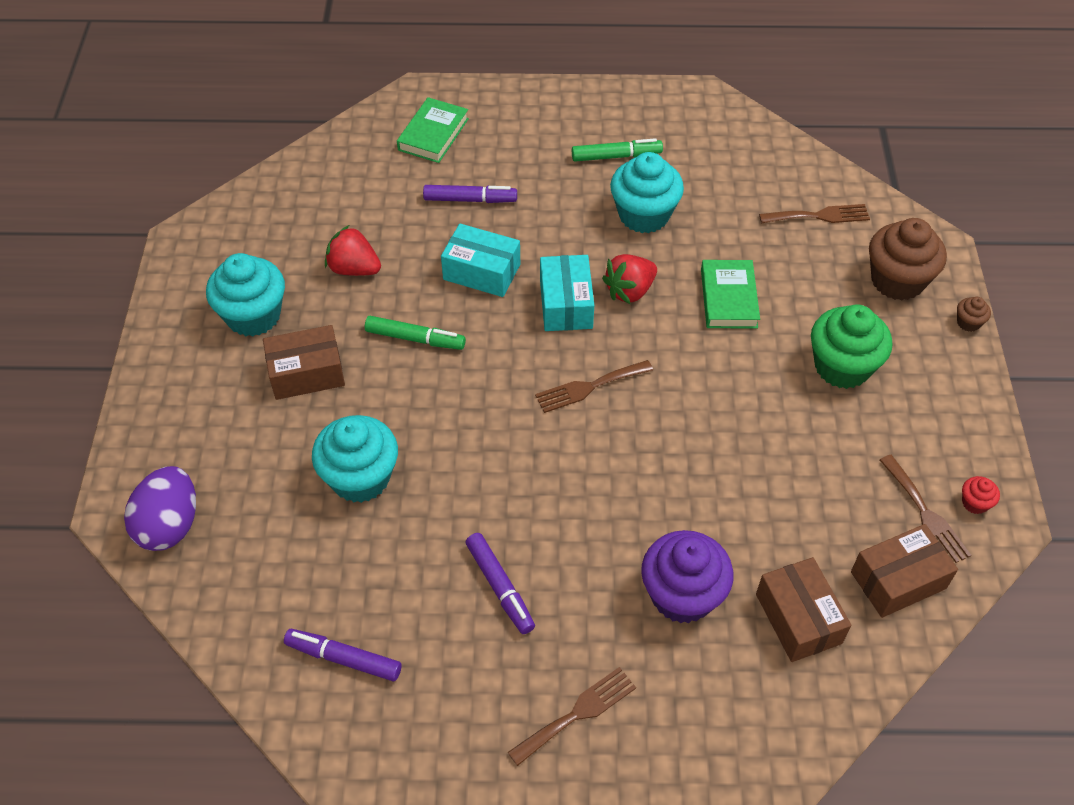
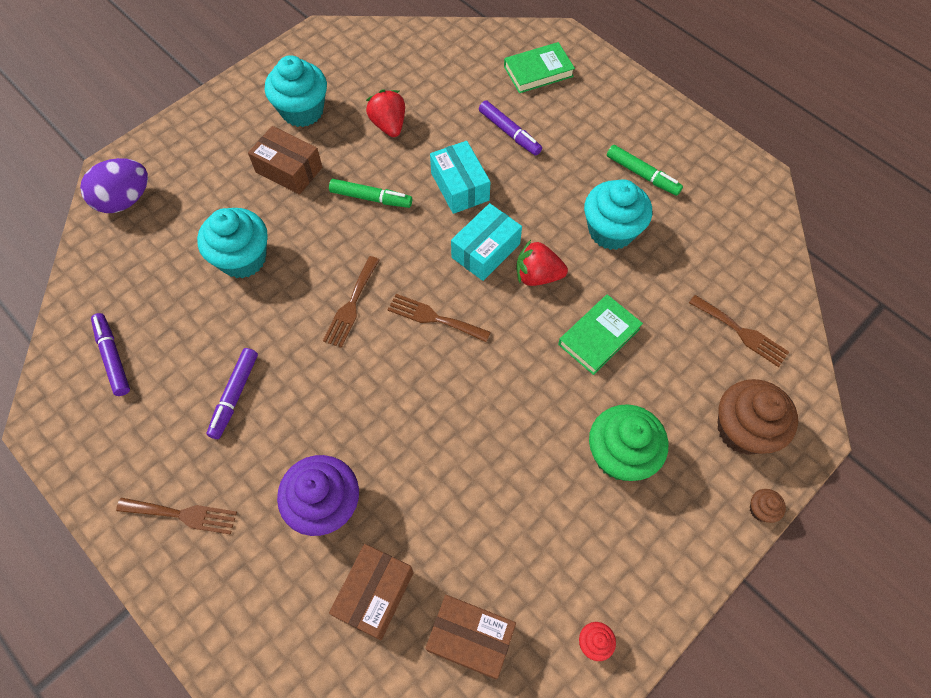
camera: 45 degrees right, 10 degrees up
green marker [365,316,466,350] -> green marker turned 45 degrees counterclockwise [329,179,412,208]
brown fork [880,455,971,563] -> brown fork moved to [323,256,380,348]

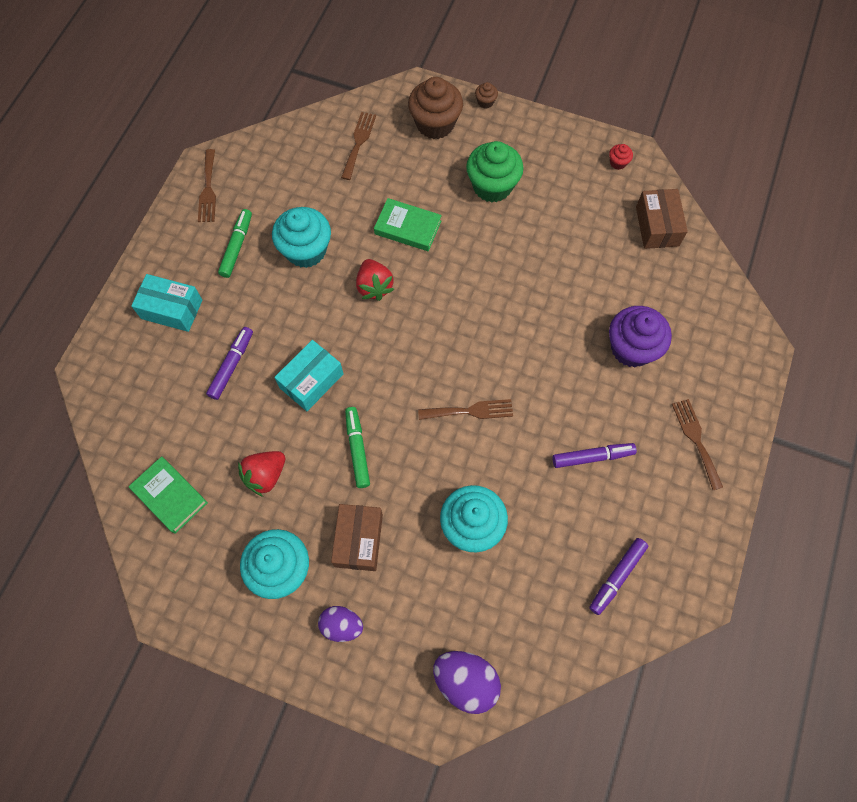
camera: 115 degrees left, 5 degrees up
brown box [329,544,414,640] -> none
brown fork [388,294,491,342] -> brown fork moved to [198,149,216,222]
turquoise box [451,203,522,281] -> turquoise box moved to [131,274,202,332]
green book [504,42,575,93] -> green book moved to [129,456,208,534]
none -> purple egg [318,606,363,642]

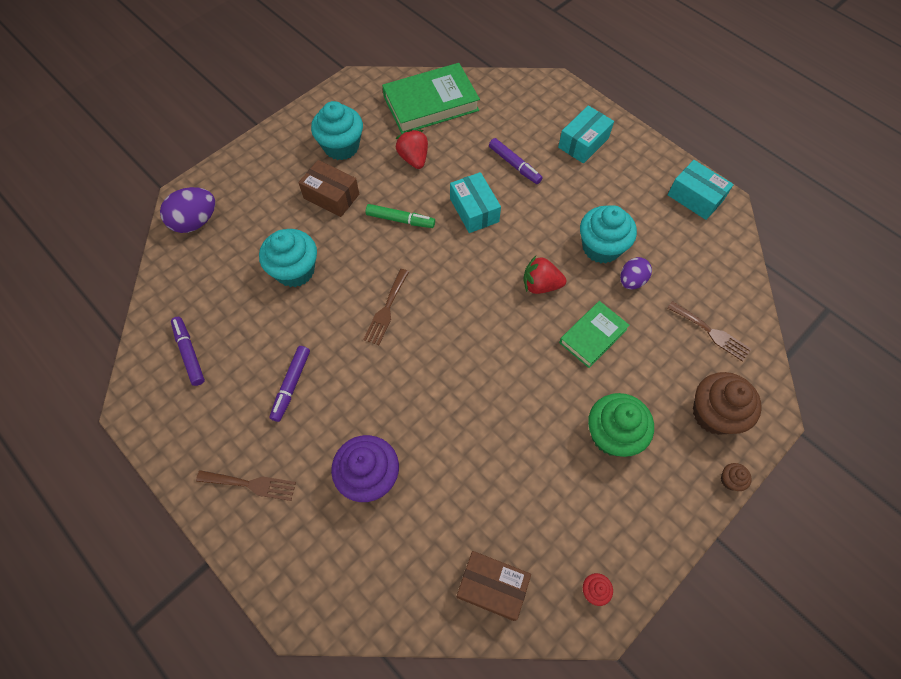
camera: 115 degrees right, 5 degrees down
green book [129,456,208,534] -> green book [382,63,480,134], size x1.67
brown fork [198,149,216,222] -> turquoise box [668,160,734,220]
green marker [218,209,252,278] -> none
purple egg [318,606,363,642] -> purple egg moved to [620,257,652,289]

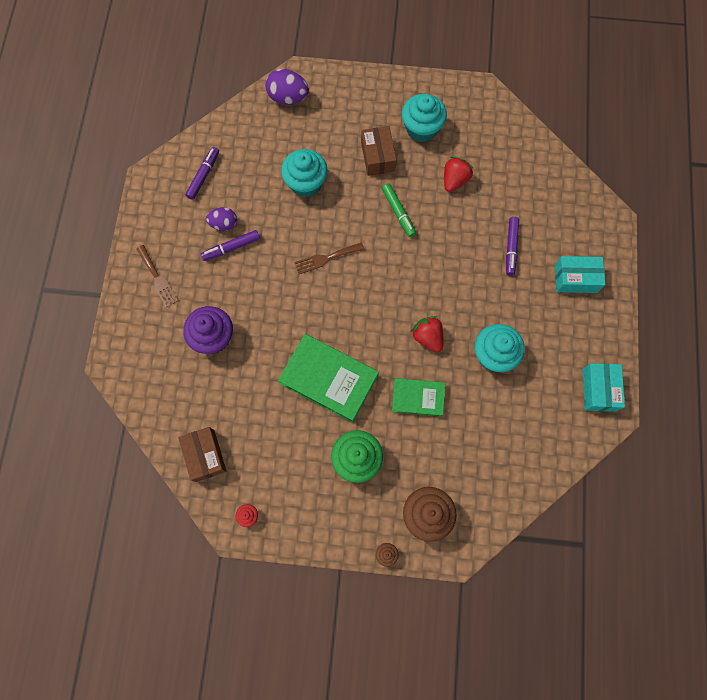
camera: 50 degrees right, 10 degrees up
green book [382,63,480,134] -> green book moved to [278,334,379,423]
turquoise box [450,172,501,233] -> none
purple egg [620,257,652,289] -> purple egg moved to [206,207,237,231]
brown fork [667,301,751,362] -> none

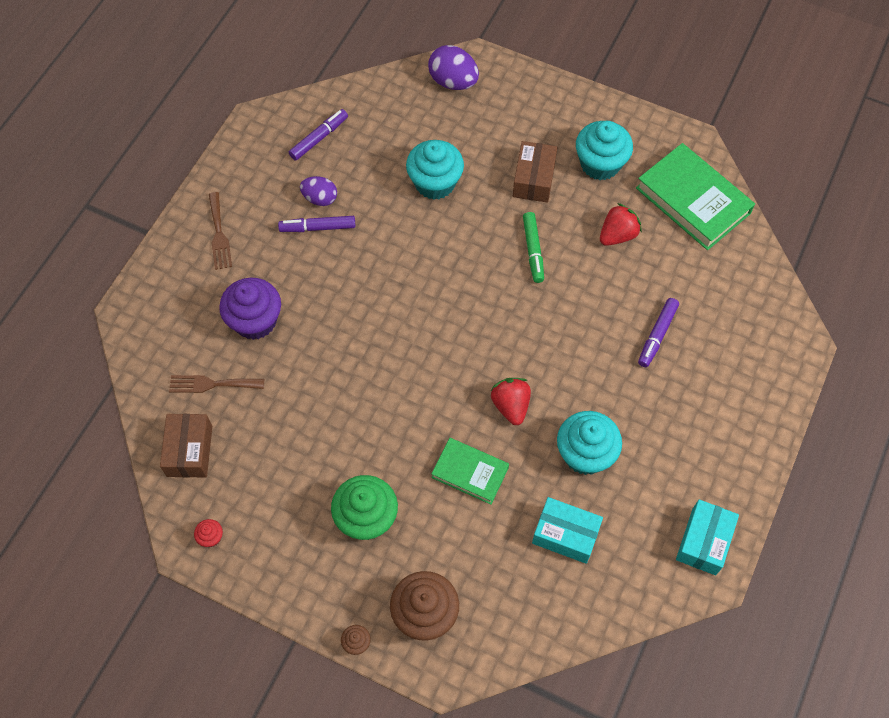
camera: 20 degrees right, 10 degrees down
green book [278,334,379,423] -> green book moved to [636,143,755,250]
brown fork [294,242,364,274] -> brown fork moved to [169,375,264,393]
turquoise box [555,256,605,293] -> turquoise box moved to [532,497,603,564]

